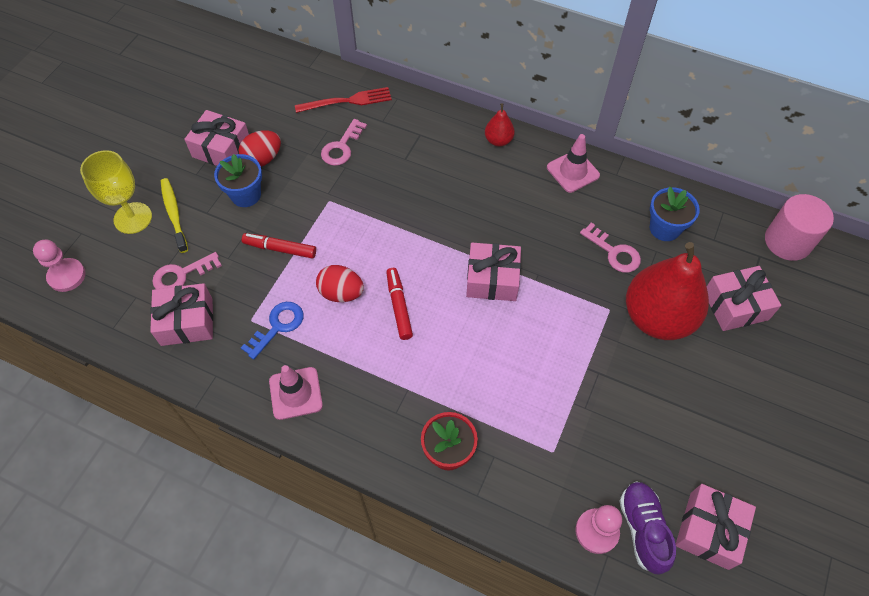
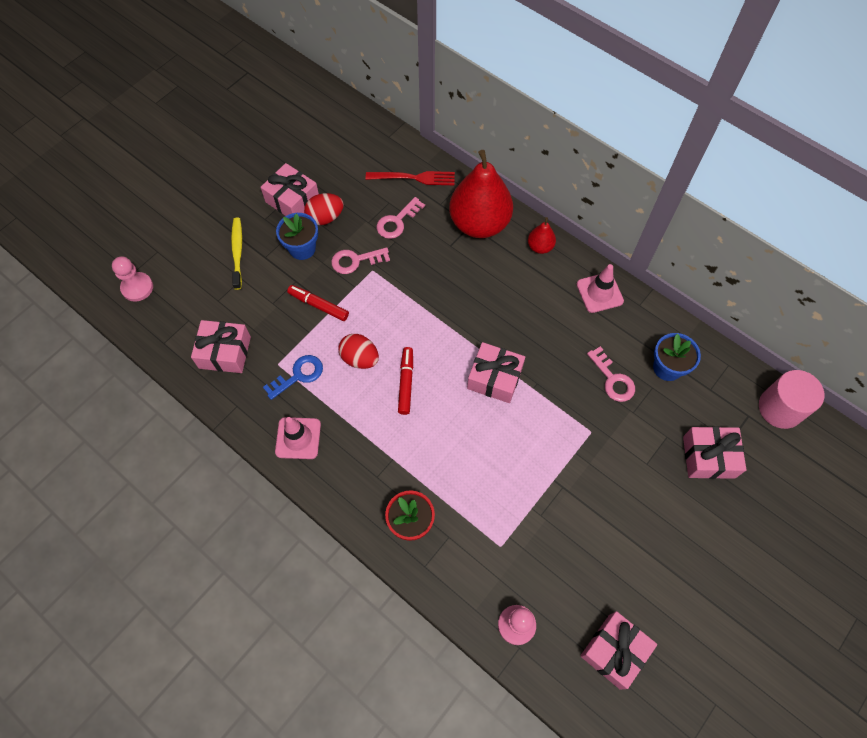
camera: 15 degrees right, 5 degrees up
yellow goblet [80,150,152,234] -> none
pink key [152,252,222,289] -> pink key moved to [331,247,390,274]
purple shoe [620,481,676,575] -> none
red pear [626,242,709,340] -> red pear moved to [449,150,513,238]

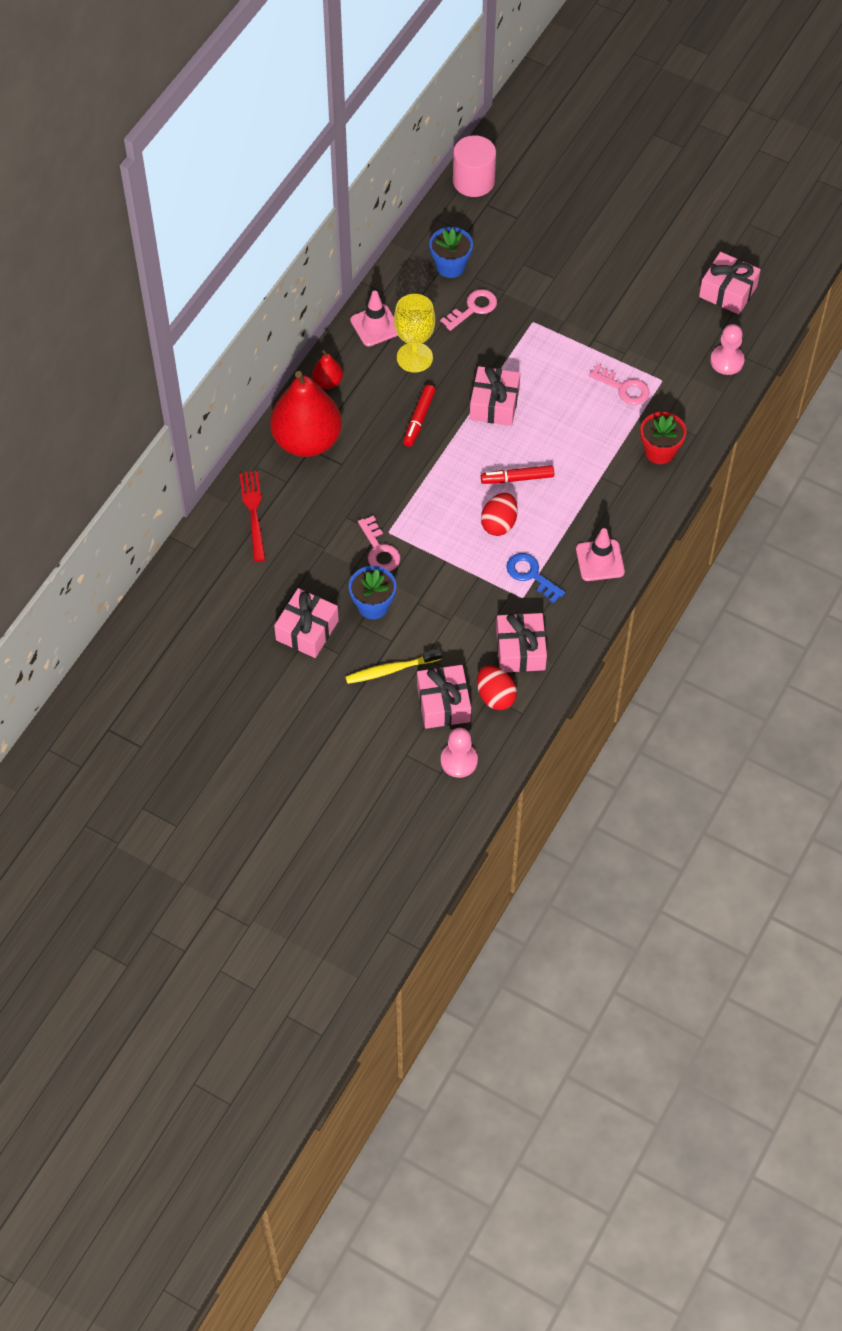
camera: 100 degrees left, 5 degrees down
red marker [287,285,349,321] -> red marker moved to [403,385,436,447]
red egg [304,193,344,225] -> red egg moved to [477,666,517,710]
pink key [377,197,425,239] -> pink key moved to [589,364,650,405]
pink gift [683,427,747,479] -> pink gift moved to [417,665,471,729]
none -> yellow goblet [394,294,435,372]

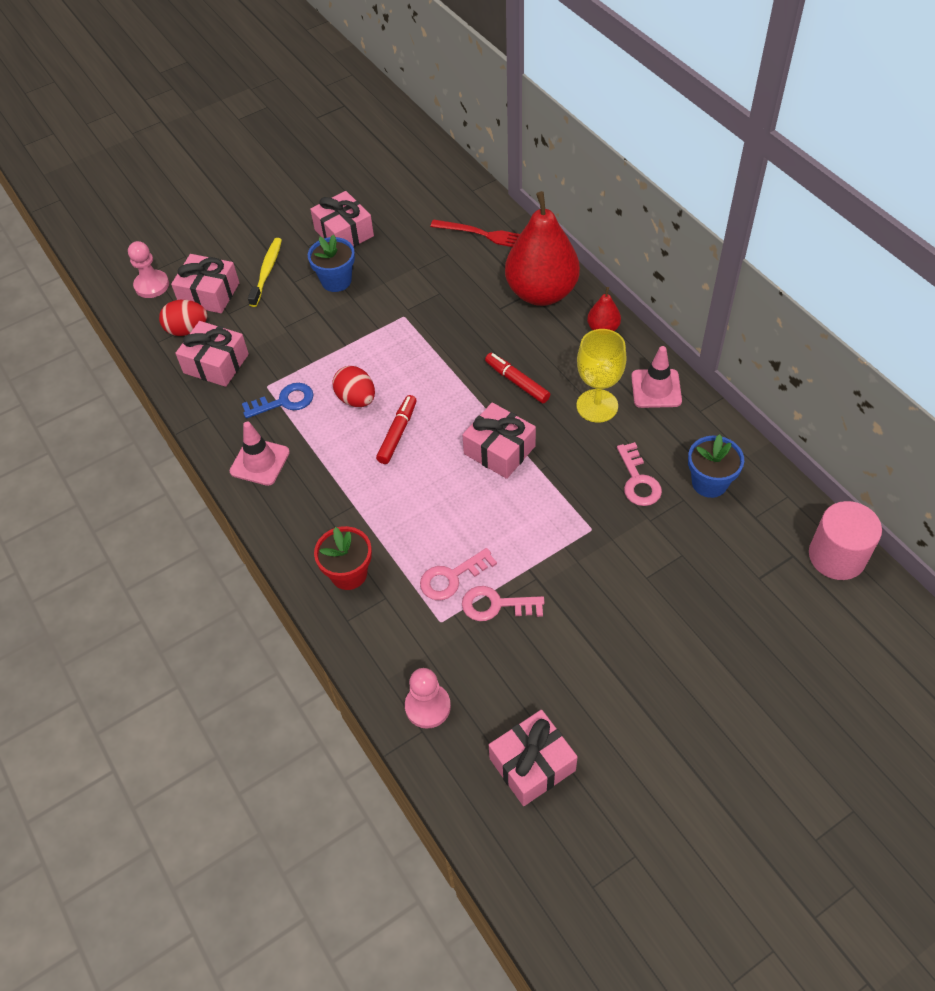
camera: 120 degrees right, 5 degrees down
pink key [358,515,400,571] -> pink key moved to [462,586,545,621]

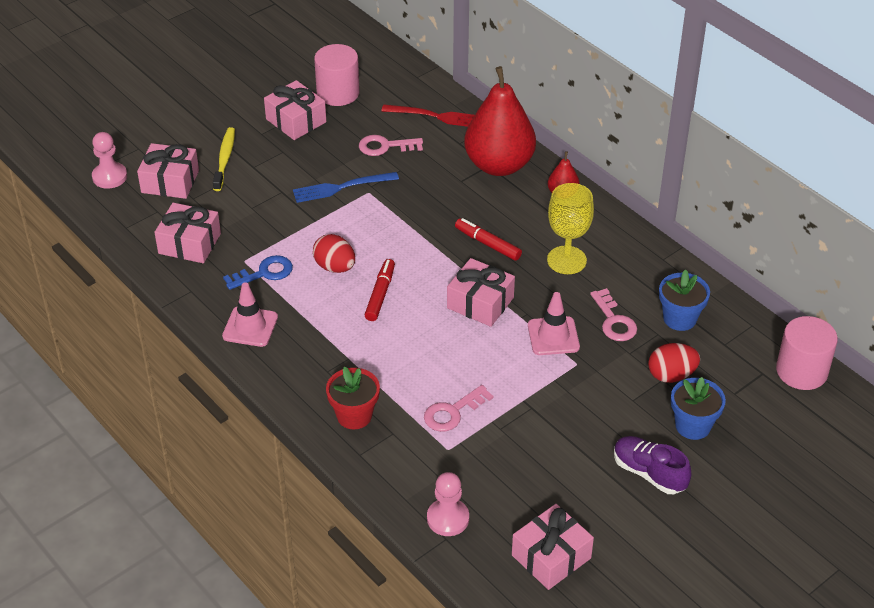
camera: 10 degrees left, 10 degrees down
red egg [159,300,207,336] -> red egg moved to [648,343,700,383]
blue flower pot [308,234,355,292] -> blue flower pot moved to [671,377,726,440]
pink key [462,586,545,621] -> pink key moved to [359,135,423,156]
pink traffic cone [631,346,682,408] -> pink traffic cone moved to [528,292,580,355]
none -> blue fork [293,172,399,203]
none -> pink cylinder [314,44,360,106]
none -> purple shoe [614,436,691,494]

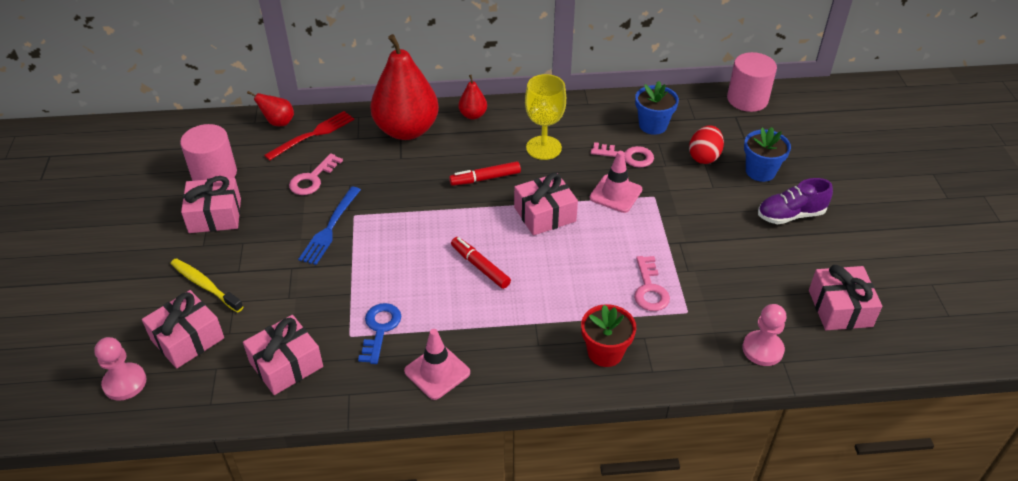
camera: 55 degrees left, 0 degrees up
red egg [313,234,355,273] -> none
none -> red pear [247,91,294,126]

